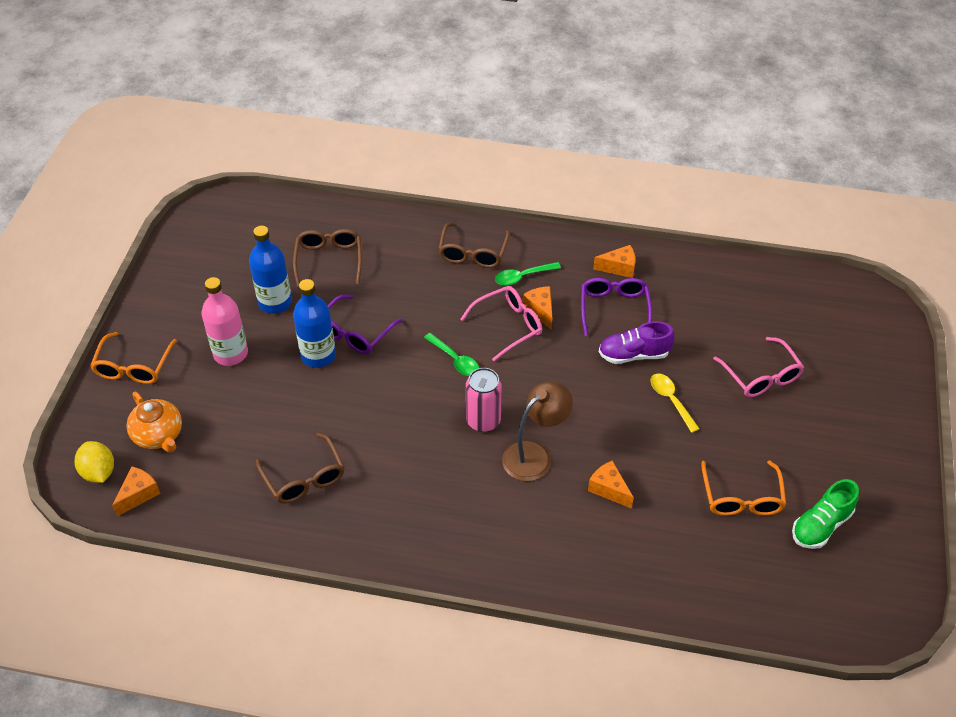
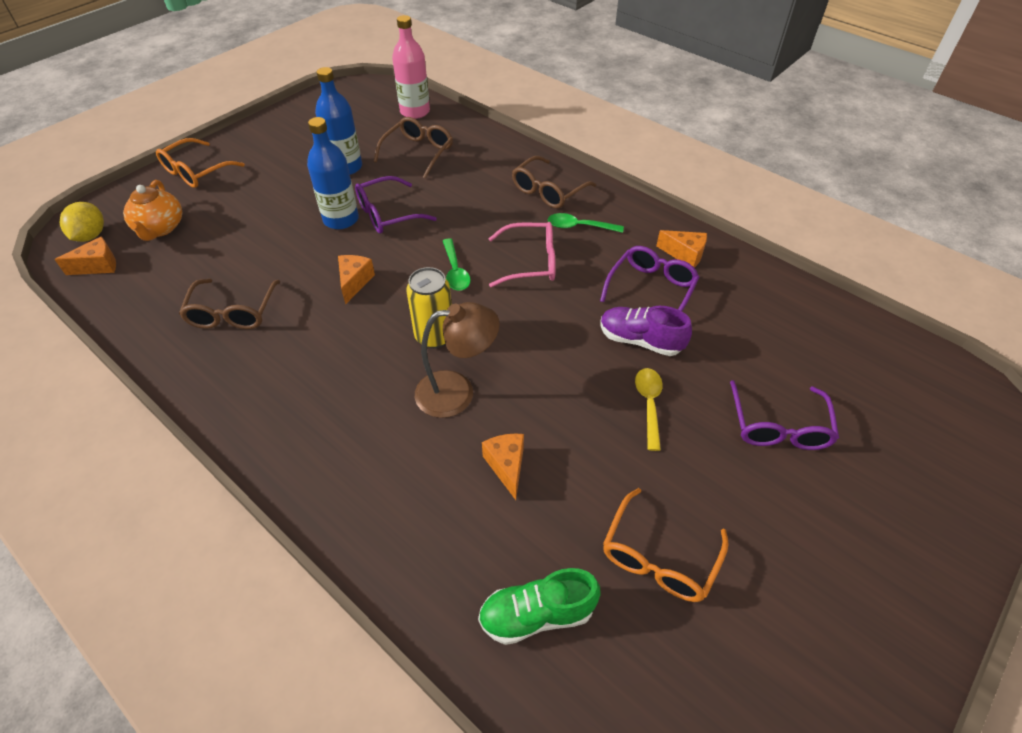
camera: 30 degrees right, 0 degrees up
pink bottle [201,277,248,366] -> pink bottle moved to [392,15,430,119]
pink can [466,368,502,432] -> yellow can [406,267,452,348]
orange cheese [522,286,552,330] -> orange cheese moved to [338,255,375,304]
pink glasses [713,337,804,397] -> purple glasses [730,380,839,450]
green shoe [792,479,859,549] -> green shoe moved to [478,568,601,645]

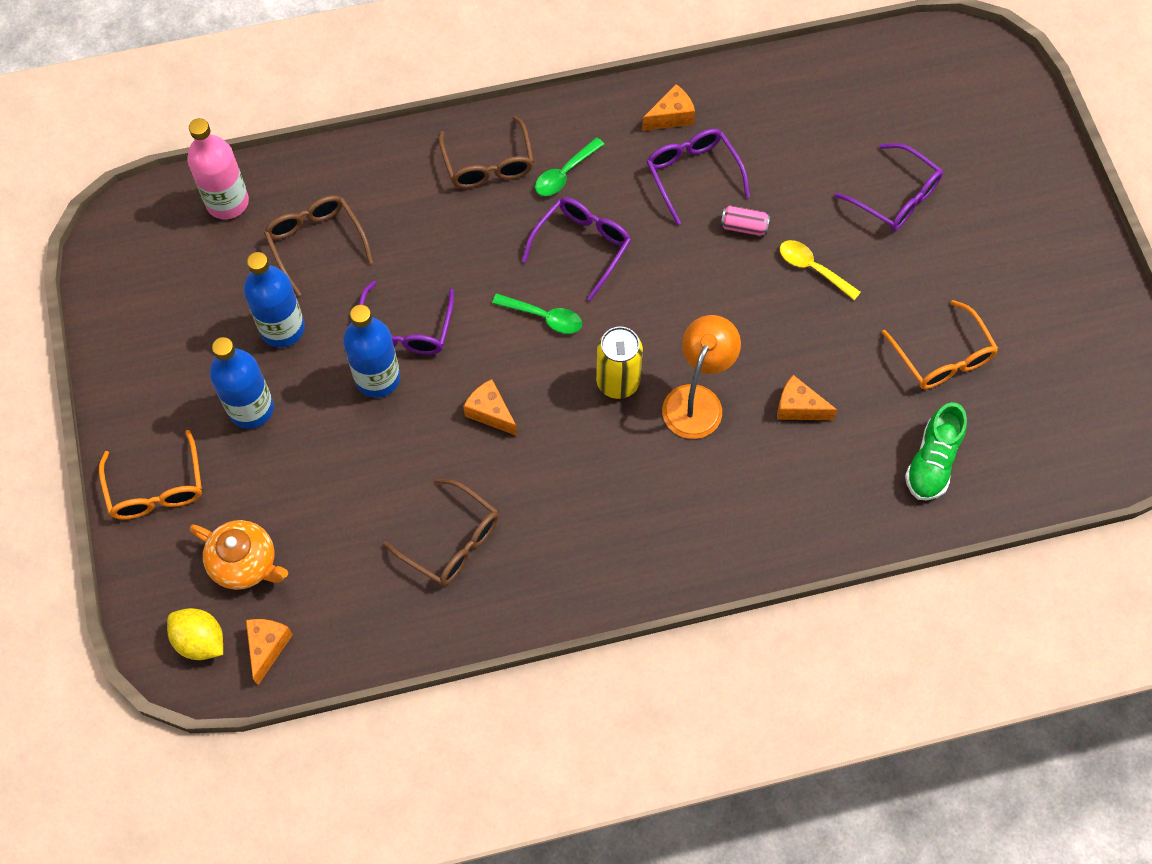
camera: 55 degrees left, 15 degrees up
brown lamp [415,302,500,418] -> orange lamp [662,315,741,439]
pink glasses [489,222,556,287] -> purple glasses [522,197,631,301]
purple shoe [600,306,692,356] -> pink can [721,205,770,236]
none -> blue bottle [210,337,274,429]

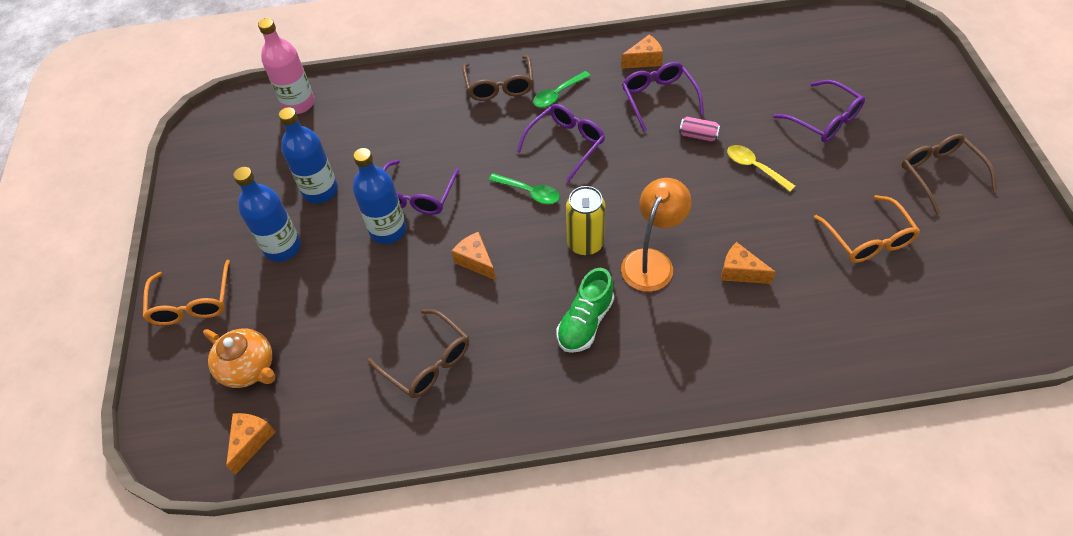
camera: 10 degrees right, 10 degrees down
yellow lemon [167,608,223,660] -> none
brown glasses [264,196,373,296] -> brown glasses moved to [901,134,997,214]
green shoe [905,402,967,500] -> green shoe moved to [557,268,614,353]

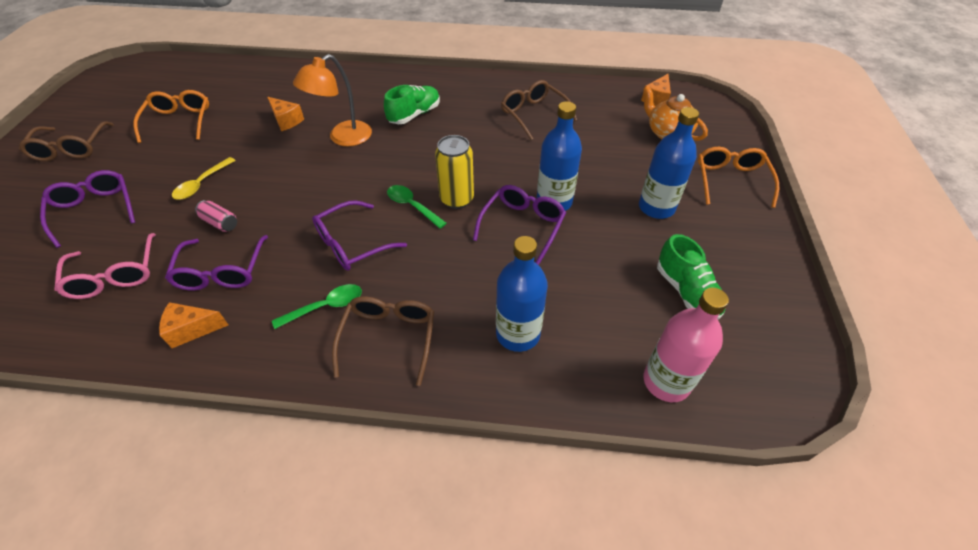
camera: 170 degrees left, 5 degrees down
blue bottle [278,107,338,203] -> blue bottle moved to [496,236,548,352]
orange cheese [452,232,496,280] -> none
yellow can [566,186,605,256] -> yellow can moved to [435,135,474,209]
yellow spoon [727,145,795,192] -> yellow spoon turned 60 degrees clockwise [172,157,236,200]
none -> pink glasses [54,233,156,299]
none -> green shoe [657,234,726,320]

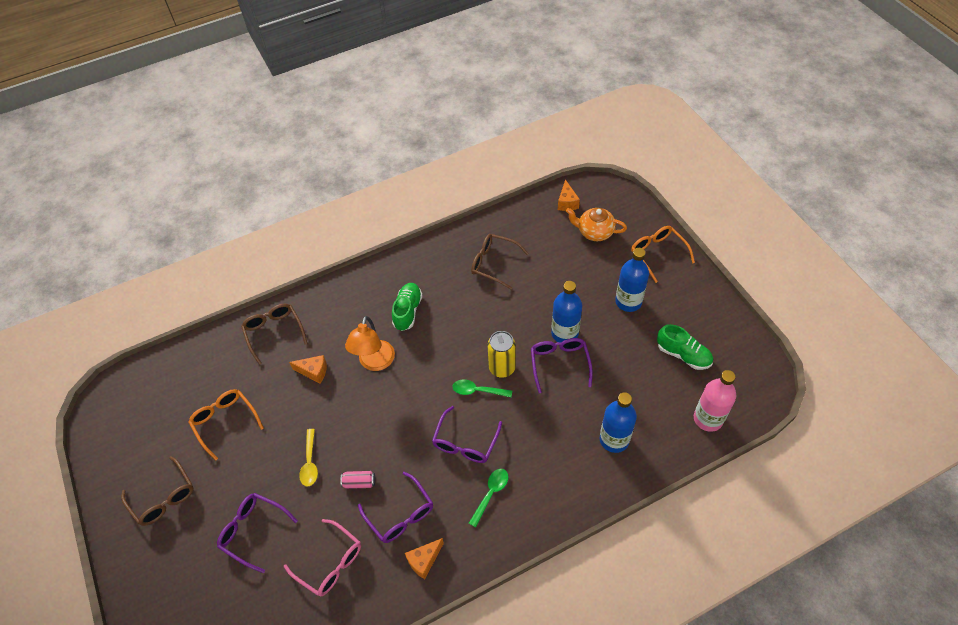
camera: 30 degrees left, 5 degrees up
brown glasses [332,296,434,386] -> brown glasses moved to [241,304,307,365]

